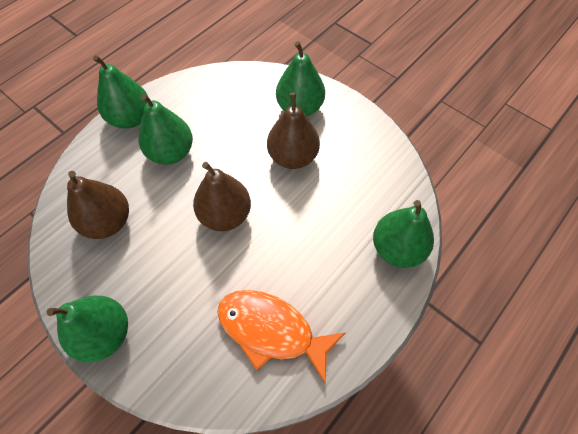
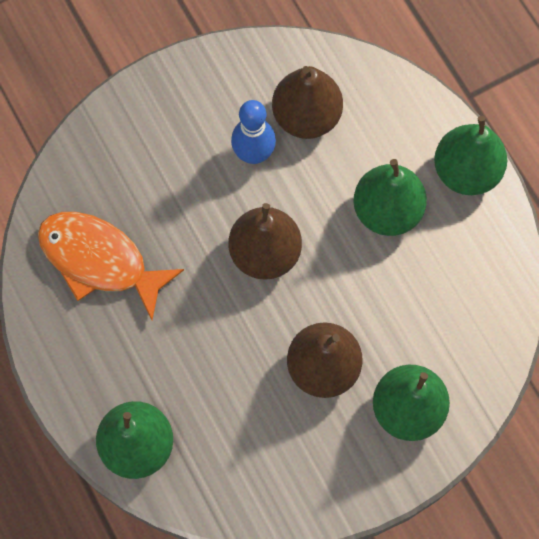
camera: 110 degrees right, 10 degrees up
green pear [47,296,128,363] -> none
orange fish [217,290,346,383] -> orange fish turned 105 degrees counterclockwise [38,212,184,320]
none -> blue bowling pin [231,100,276,164]

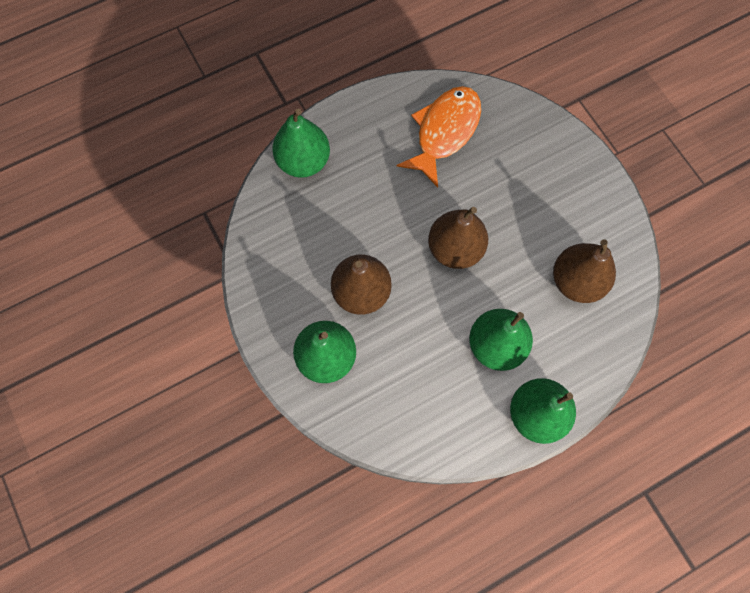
camera: 90 degrees right, 0 degrees up
blue bowling pin [231,100,276,164] -> none

